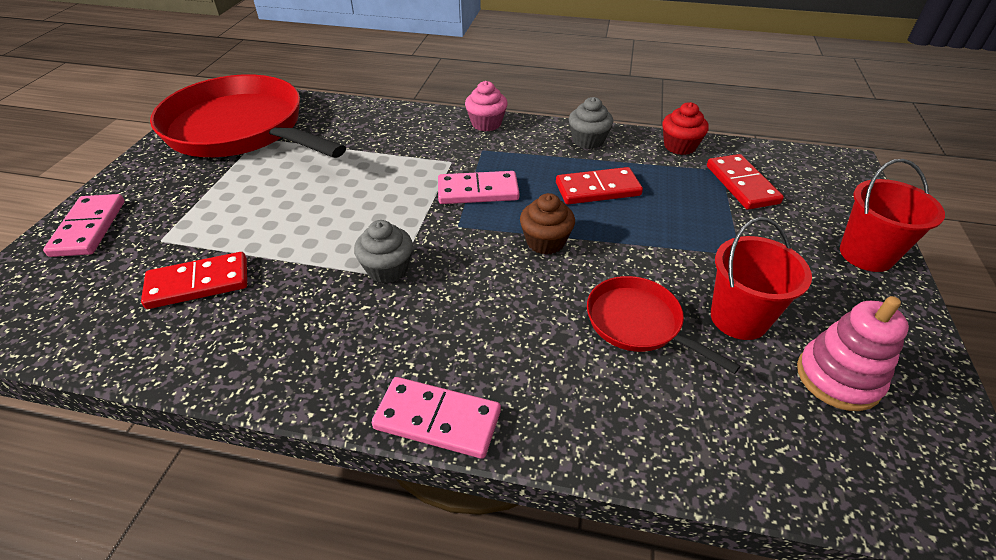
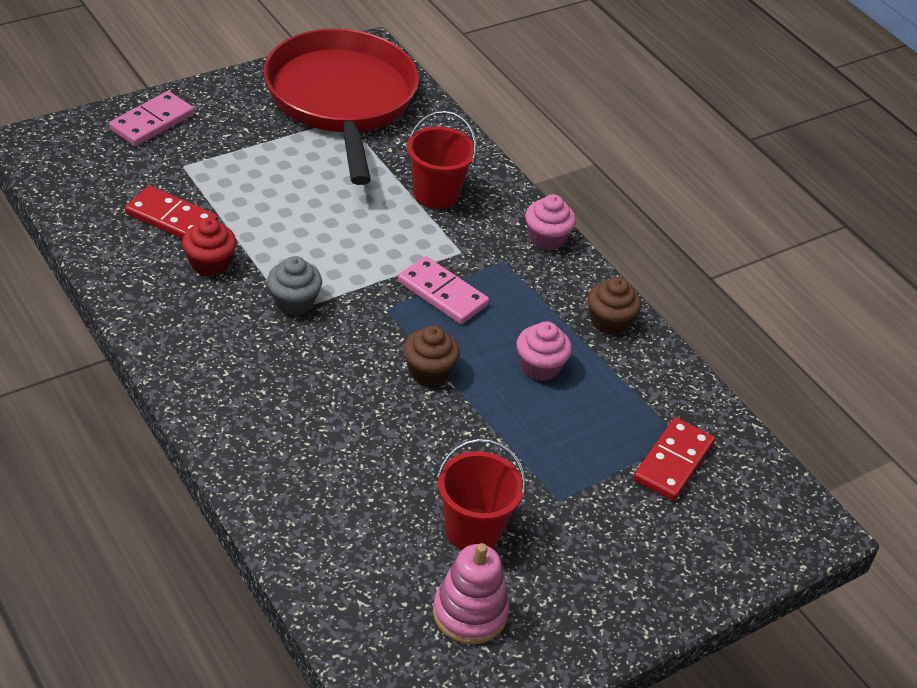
camera: 40 degrees right, 0 degrees up
pink domino [372,377,501,459] -> none
red domino [556,167,643,204] -> pink cupcake [516,321,572,381]
grey cupcake [569,97,613,149] -> brown cupcake [588,277,641,335]
red pan [587,276,741,374] -> none
red cupcake [662,102,709,155] -> red cupcake moved to [182,218,237,276]
red bucket [840,159,945,272] -> red bucket moved to [407,111,477,209]

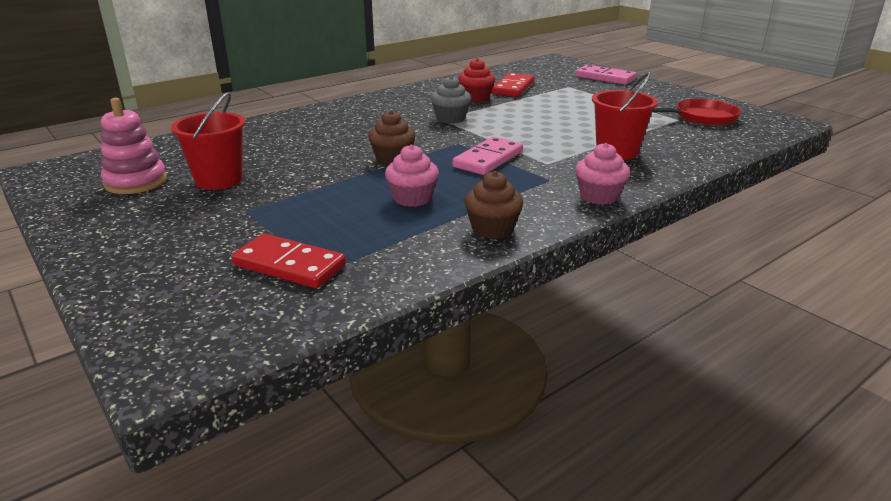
camera: 90 degrees right, 15 degrees down
red pan [264,29,419,185] -> red pan [652,99,741,125], size x0.46

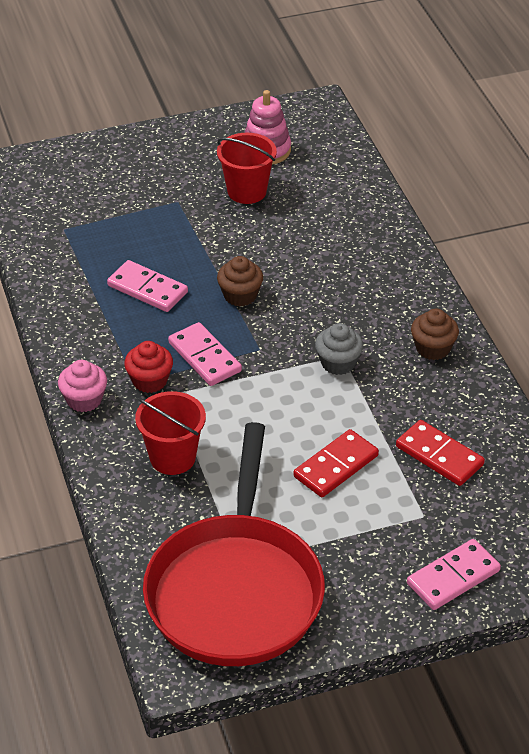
camera: 110 degrees right, 15 degrees up
red domino [231,234,346,288] -> red domino moved to [294,429,379,497]
pink cupcake [385,144,439,207] -> pink domino [107,260,188,312]
red cupcake [458,58,495,102] -> red cupcake moved to [124,341,173,393]
brown cupcake [464,171,523,239] -> brown cupcake moved to [411,309,459,360]
red pan [652,99,741,125] -> red pan [143,422,325,666], size x2.15

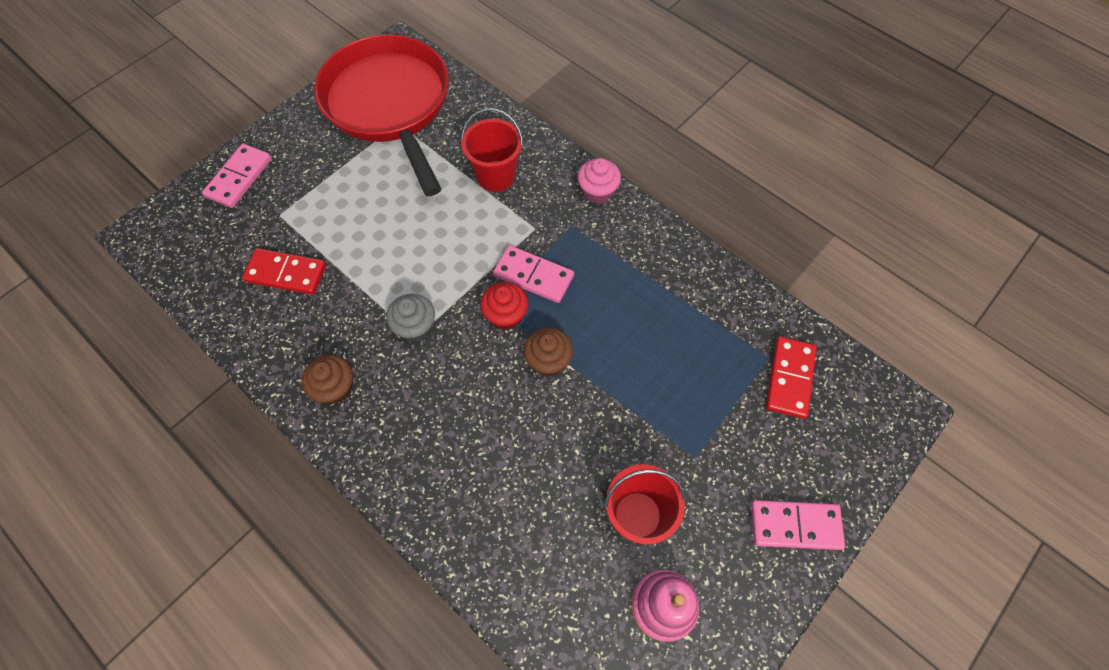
camera: 150 degrees right, 20 degrees up
pink domino [107,260,188,312] -> pink domino moved to [751,500,845,550]
red cupcake [124,341,173,393] -> red cupcake moved to [480,282,528,330]
red domino [294,429,379,497] -> red domino moved to [766,336,817,419]

